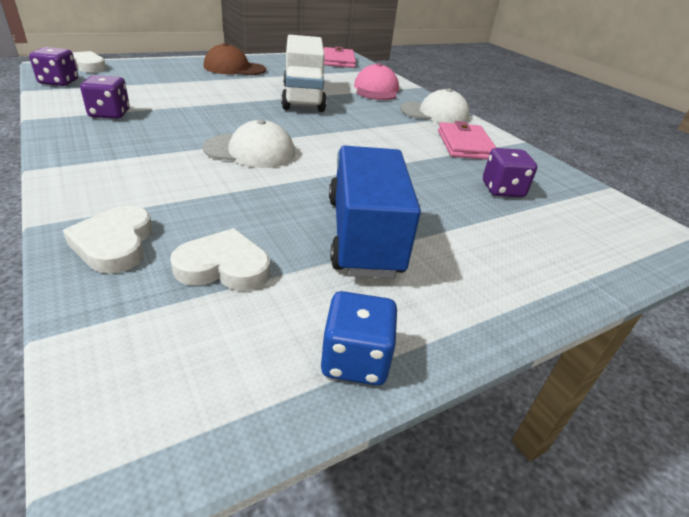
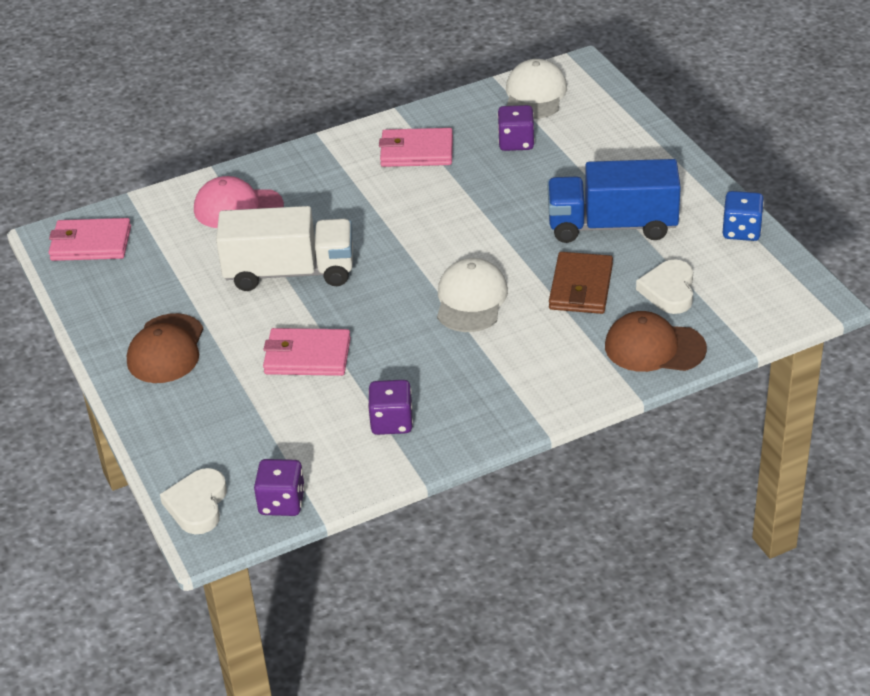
camera: 80 degrees left, 5 degrees up
white heart [63,205,153,274] -> brown cap [605,311,707,372]
white cap [400,88,470,123] -> white cap moved to [506,59,567,119]
none -> pink wallet [263,328,351,376]
none -> brown wallet [549,252,613,314]

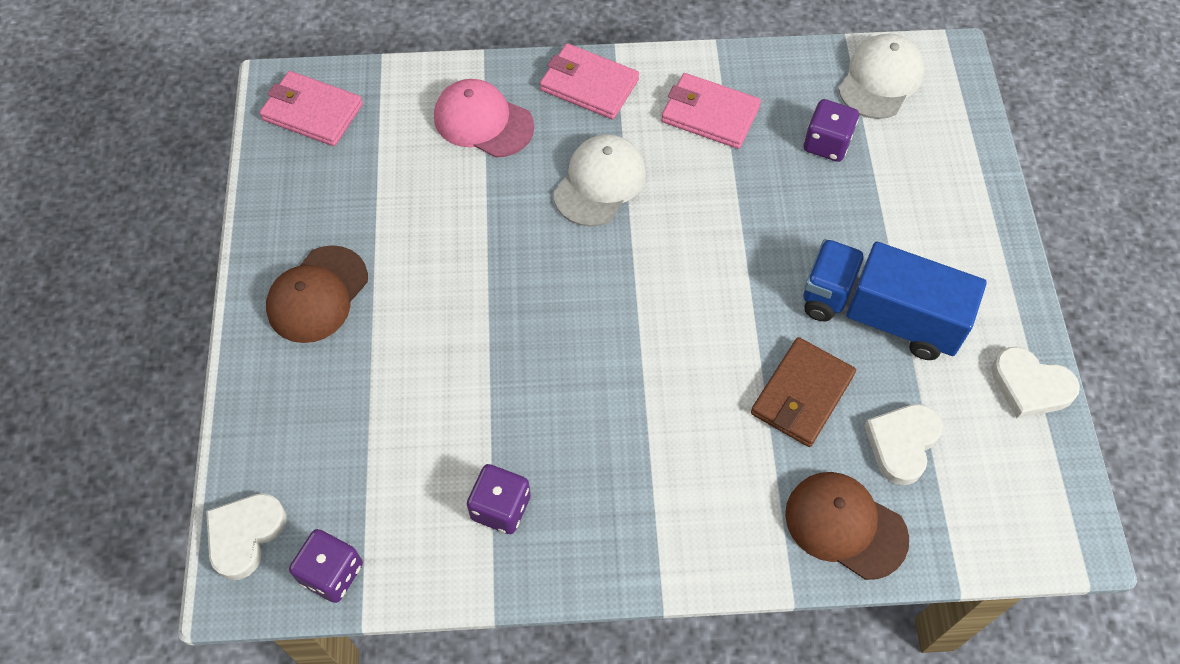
camera: 20 degrees right, 20 degrees up
white truck [216,206,353,291] -> none
pink wallet [263,328,351,376] -> pink wallet moved to [540,43,639,119]
white cap [437,258,508,332] -> white cap moved to [553,134,646,227]
blue dice [723,191,764,241] -> white heart [992,347,1080,418]

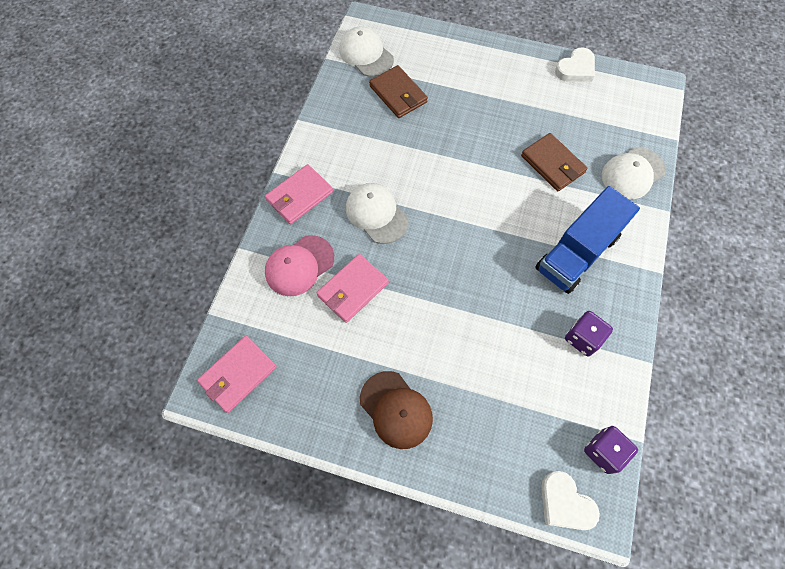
camera: 70 degrees left, 5 degrees up
pink wallet [661,73,761,149] -> pink wallet moved to [316,254,389,323]
brown cap [785,472,909,580] -> white cap [602,147,666,199]
purple dice [804,99,859,162] -> brown wallet [369,65,428,118]
blue truck [804,239,987,360] -> blue truck moved to [535,186,640,294]
white heart [864,404,943,485] -> none

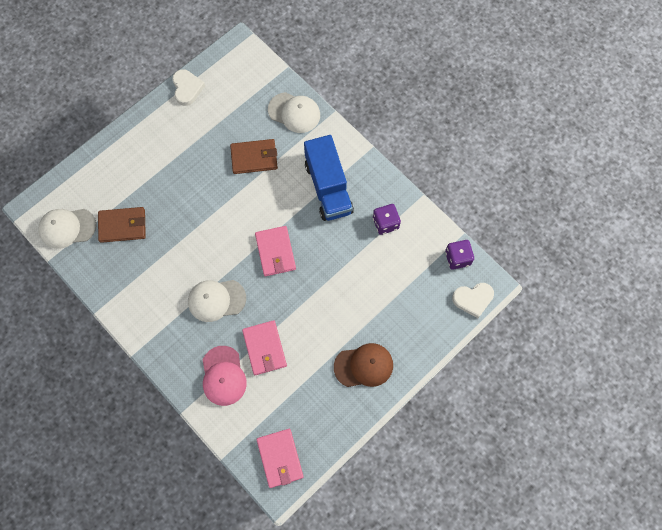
camera: 60 degrees left, 5 degrees up
pink wallet [265,164,333,224] -> pink wallet moved to [255,226,296,276]
white cap [602,147,666,199] -> white cap turned 60 degrees counterclockwise [268,92,320,133]

